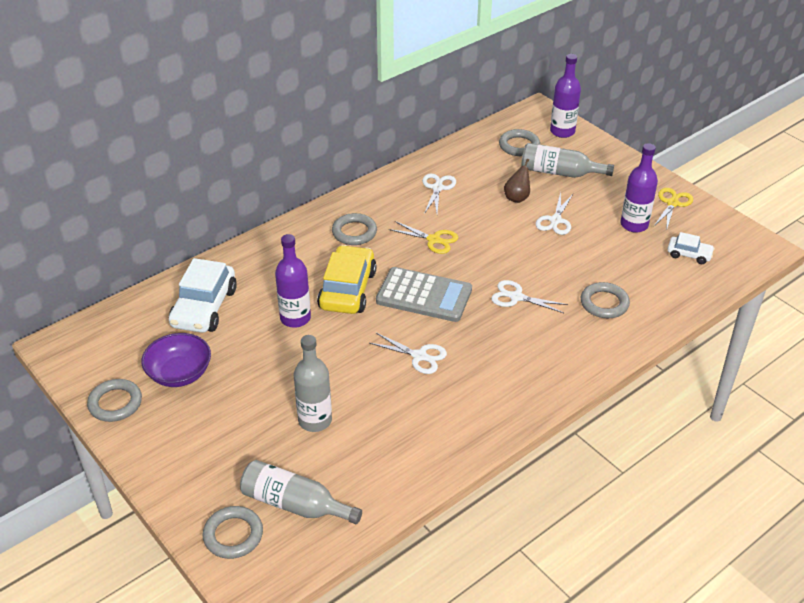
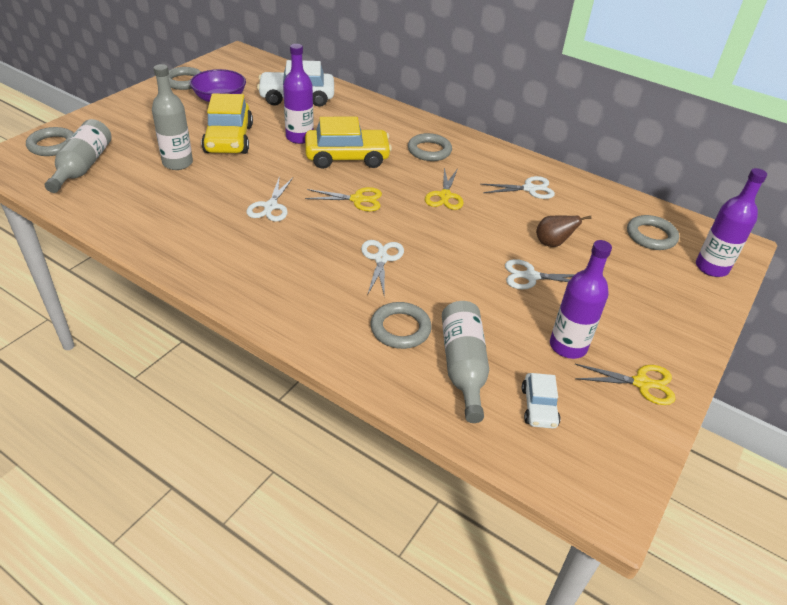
camera: 70 degrees right, 0 degrees up
grey calculator [376,267,472,322] -> yellow scissors [305,187,382,211]
grey bottle [521,143,614,178] -> grey bottle moved to [442,301,489,423]
none -> yellow car [201,93,253,154]

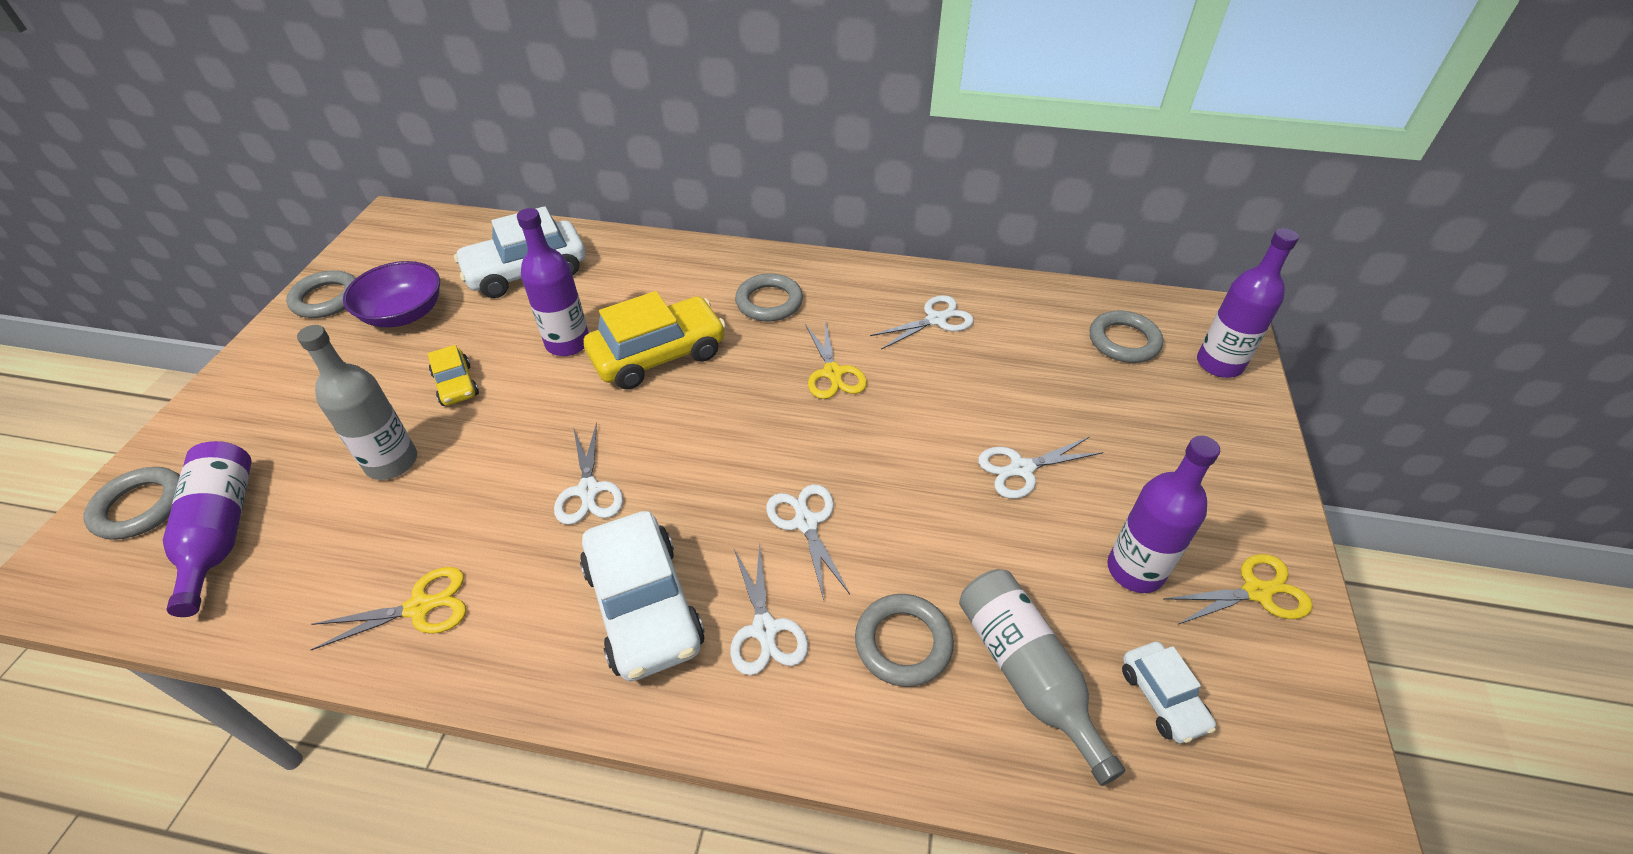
camera: 20 degrees left, 5 degrees up
grey bottle [45,119,112,193] -> purple bottle [163,441,251,617]
yellow car [201,93,253,154] -> yellow car [428,345,479,406], size x0.52
yellow scissors [305,187,382,211] -> yellow scissors moved to [311,567,466,650]
brown pear [536,215,591,247] -> none
none -> white car [580,511,705,681]
none -> white scissors [730,542,808,675]

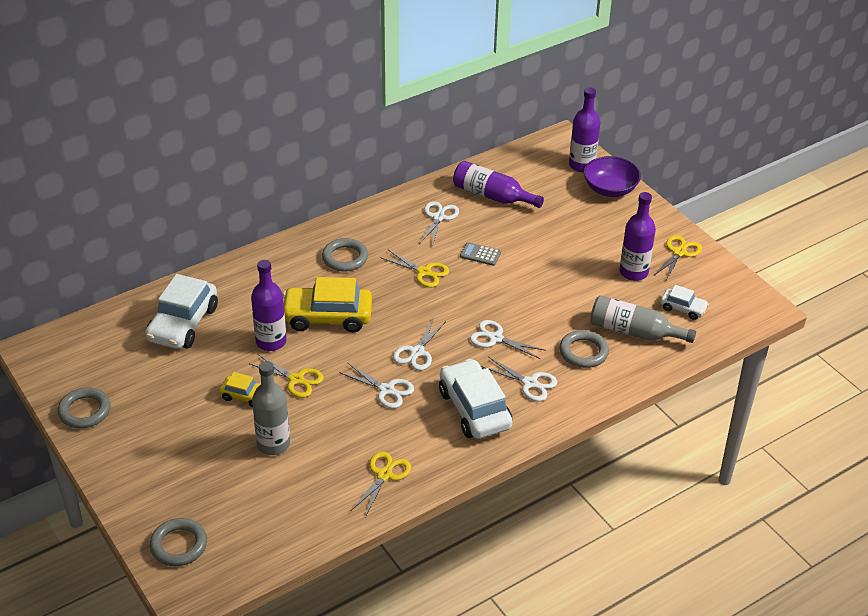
camera: 45 degrees left, 5 degrees down
purple bottle [163,441,251,617] -> purple bottle moved to [453,161,544,208]
purple bowl [343,261,440,328] -> purple bowl moved to [584,156,641,197]
white car [580,511,705,681] -> white car turned 135 degrees counterclockwise [439,359,512,439]
yellow car [584,291,726,390] -> yellow car turned 105 degrees counterclockwise [283,277,372,332]
white scissors [978,436,1104,499] -> white scissors moved to [393,319,446,370]
grey ring [1090,311,1163,363] -> none
none -> yellow scissors [250,354,324,398]
none -> grey calculator [460,242,501,266]

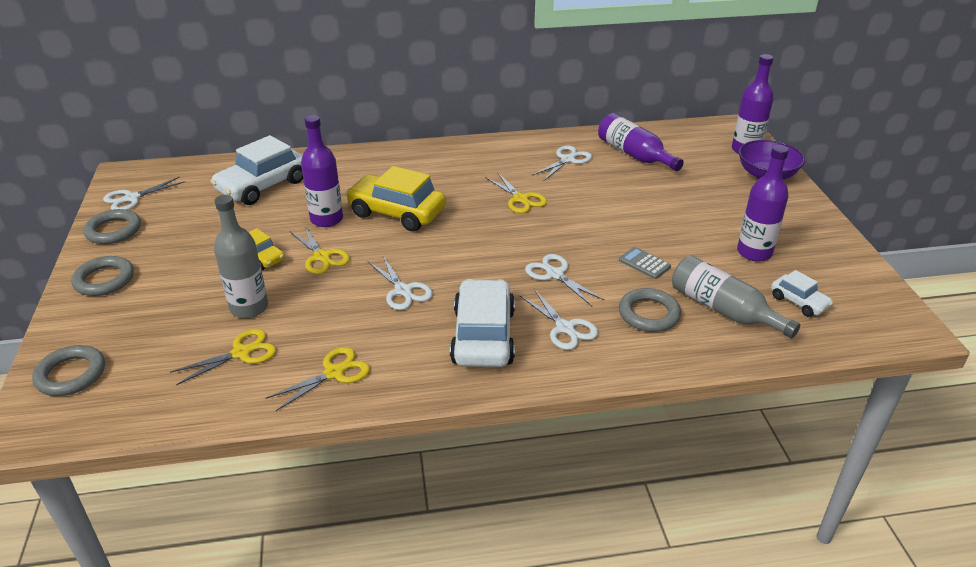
camera: 25 degrees right, 5 degrees down
grey ring [322,238,368,272] -> grey ring moved to [71,256,134,296]
white scissors [393,319,446,370] -> white scissors moved to [103,176,185,210]
grey calculator [460,242,501,266] -> grey calculator moved to [619,247,671,279]
yellow scissors [653,235,702,280] -> yellow scissors moved to [170,329,276,385]

